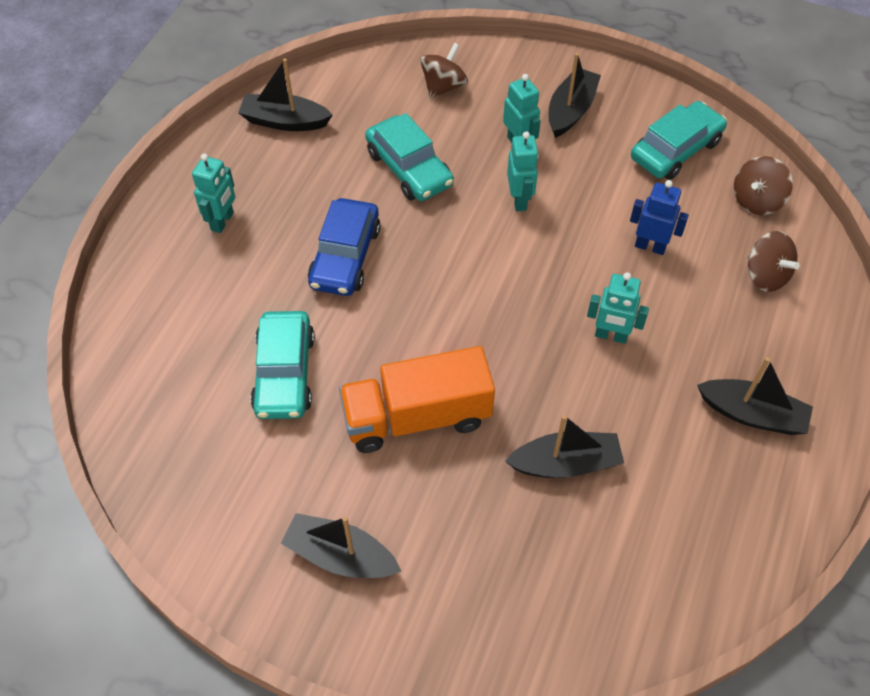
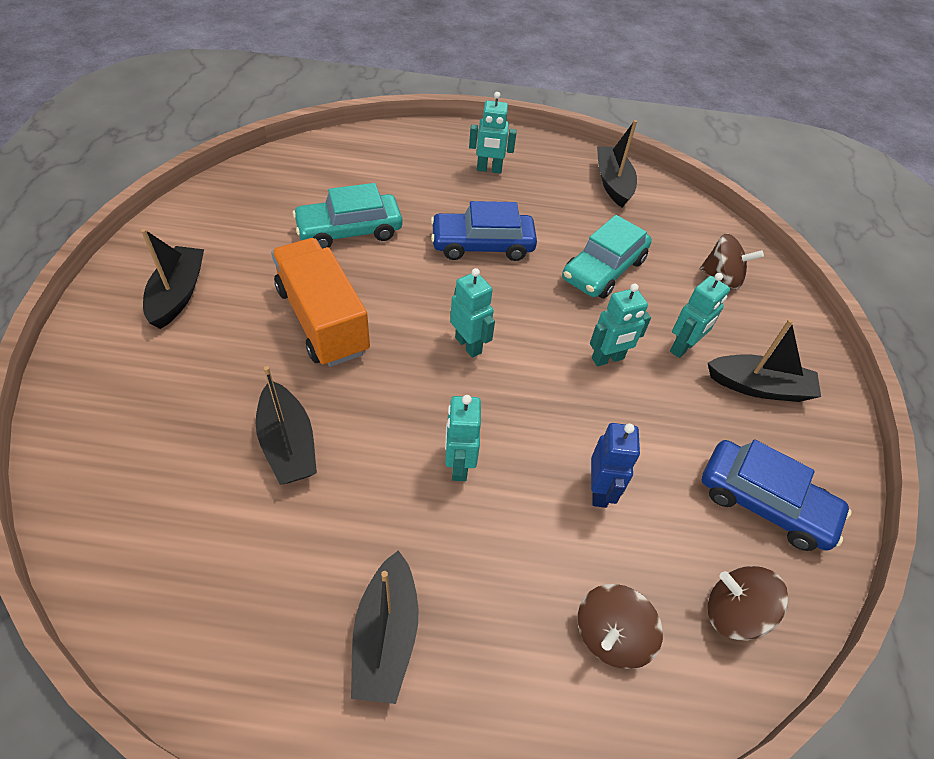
camera: 70 degrees right, 5 degrees down
turquoise car [631,101,727,180] -> blue car [702,439,852,551]
none -> turquoise robot [450,268,495,358]

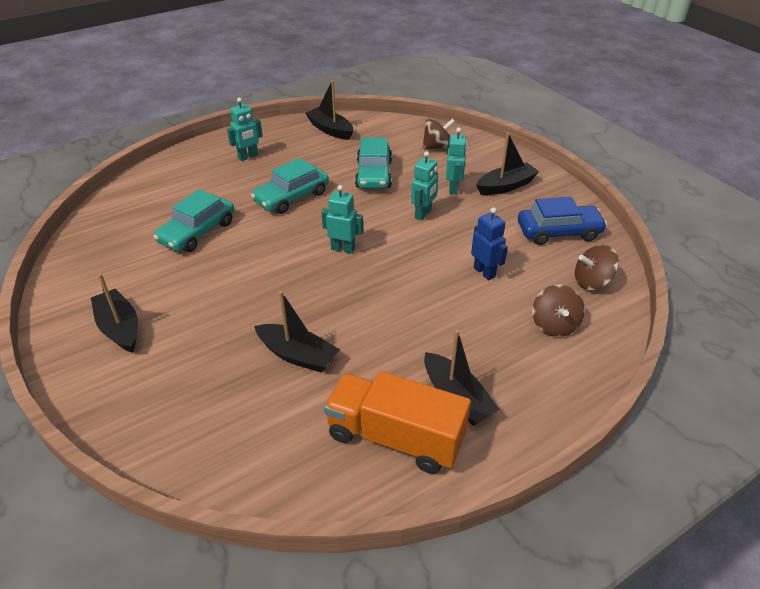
camera: 35 degrees left, 10 degrees down
orange truck [271,238,370,367] -> orange truck moved to [324,371,471,474]
blue car [431,201,537,261] -> turquoise car [251,158,329,214]
turquoise robot [445,395,481,481] -> none

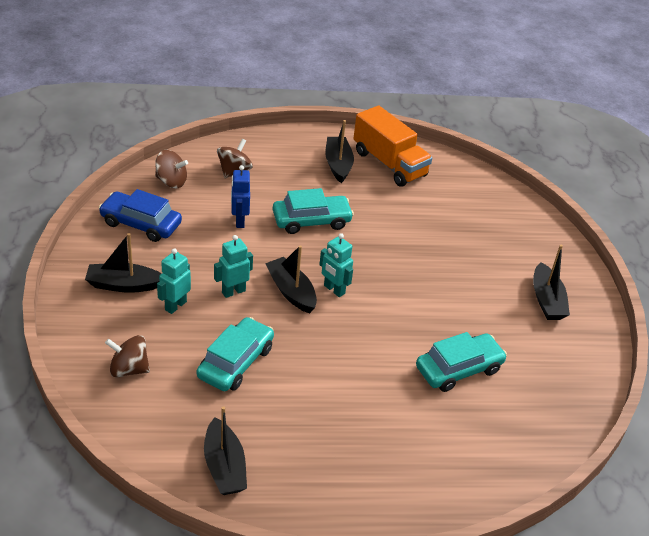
camera: 155 degrees left, 0 degrees up
turquoise robot [227,98,263,161] -> none
turquoise car [251,158,329,214] -> turquoise car moved to [273,188,354,234]
black boat [254,291,340,373] -> black boat moved to [265,245,317,314]

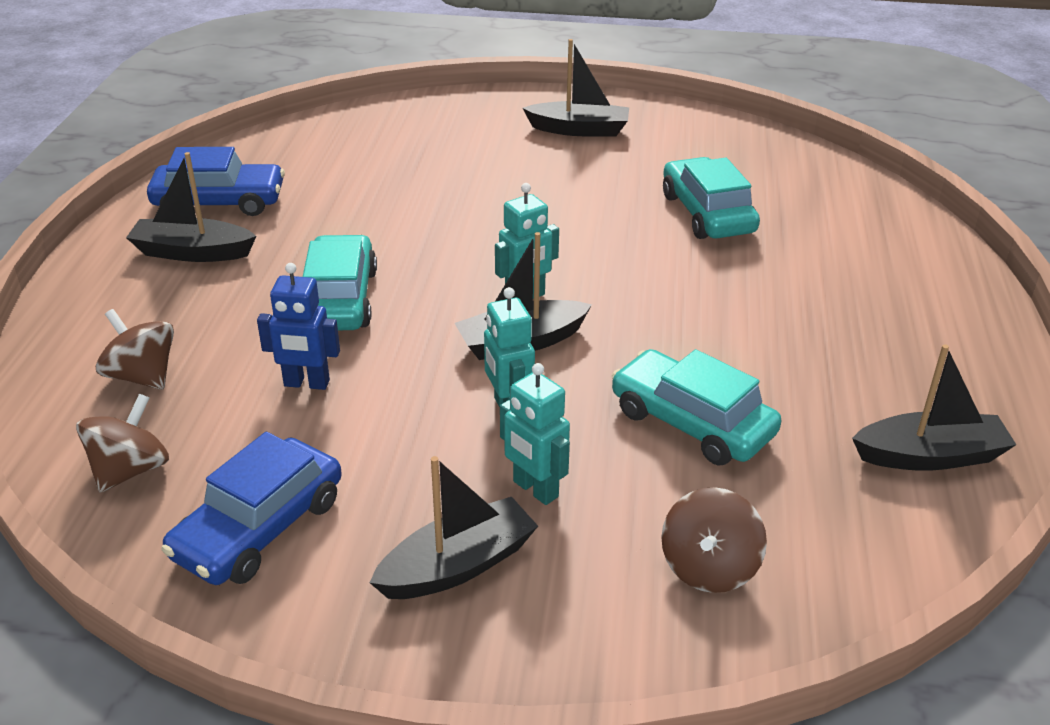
camera: 75 degrees left, 5 degrees down
black boat [85,233,161,293] -> black boat turned 135 degrees counterclockwise [369,456,538,599]
orange truck [353,105,432,187] -> blue car [147,147,285,216]

